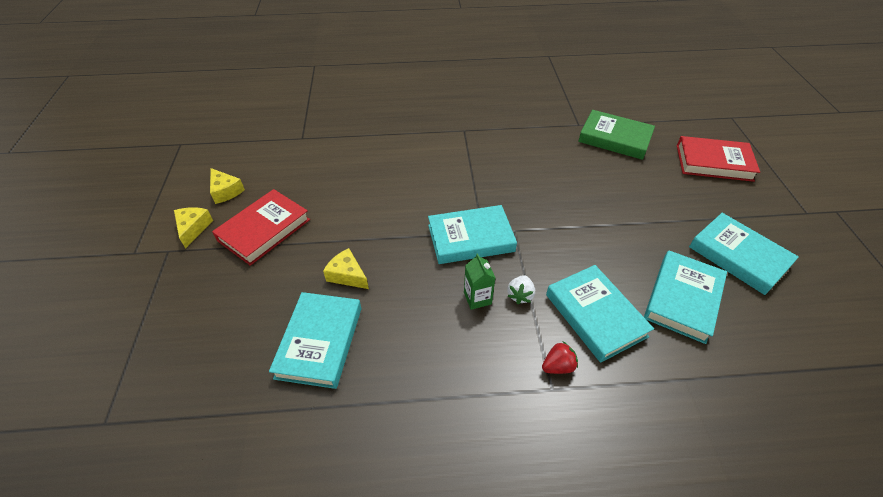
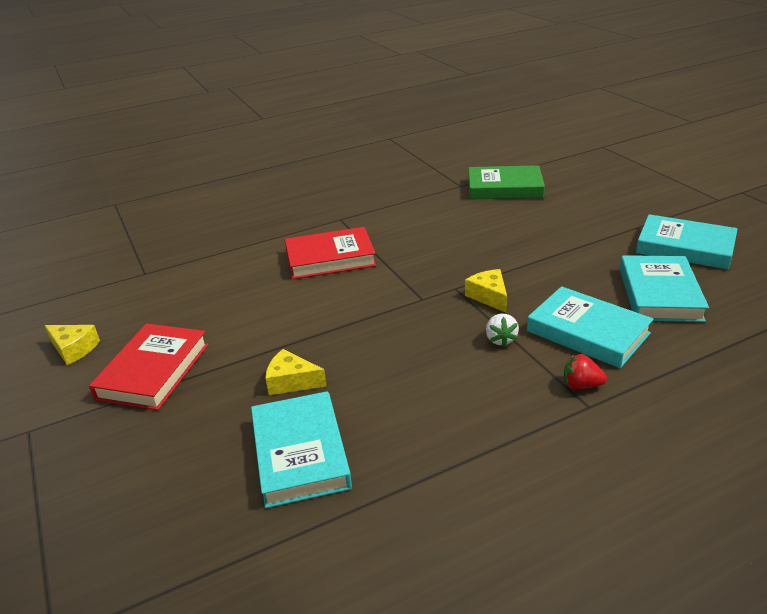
camera: 20 degrees left, 15 degrees down
yellow cheese [174,207,213,249] -> yellow cheese moved to [465,269,507,313]
turquoise book [428,205,517,264] -> none
green carton [464,253,495,310] -> none
red strawberry [542,341,578,374] -> red strawberry turned 120 degrees counterclockwise [564,354,607,389]
red book [677,136,760,182] -> red book moved to [285,227,376,279]

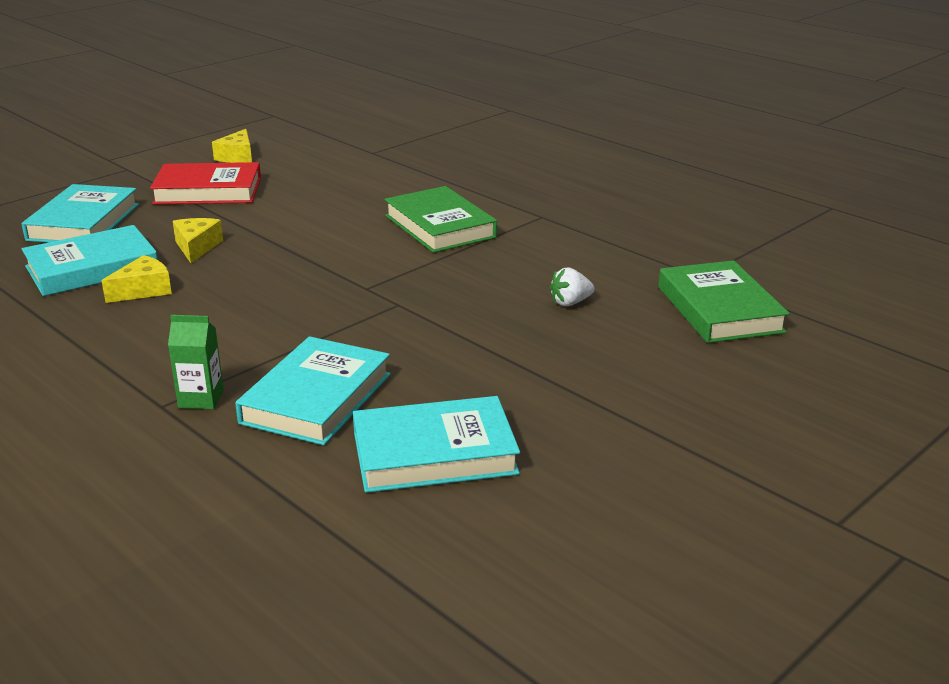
camera: 70 degrees right, 5 degrees down
red book [285,227,376,279] -> green book [385,186,497,253]
yellow cheese [465,269,507,313] -> yellow cheese moved to [102,255,172,303]
white strawberry [486,314,519,347] -> white strawberry moved to [550,267,595,306]
red strawberry [564,354,607,389] -> green carton [168,315,224,409]
turquoise book [636,214,738,269] -> turquoise book moved to [22,184,139,242]

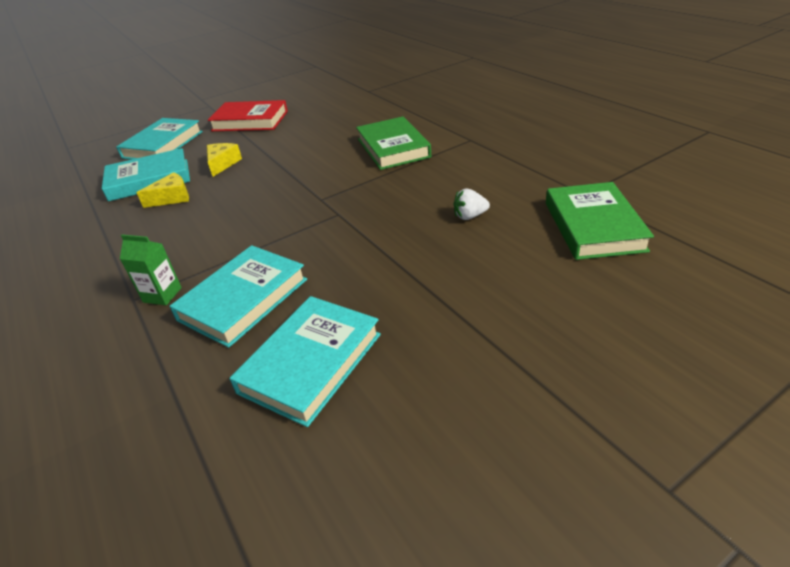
camera: 15 degrees right, 10 degrees up
yellow cheese [212,129,252,163] -> none
turquoise book [353,396,520,493] -> turquoise book turned 60 degrees counterclockwise [229,296,381,427]

